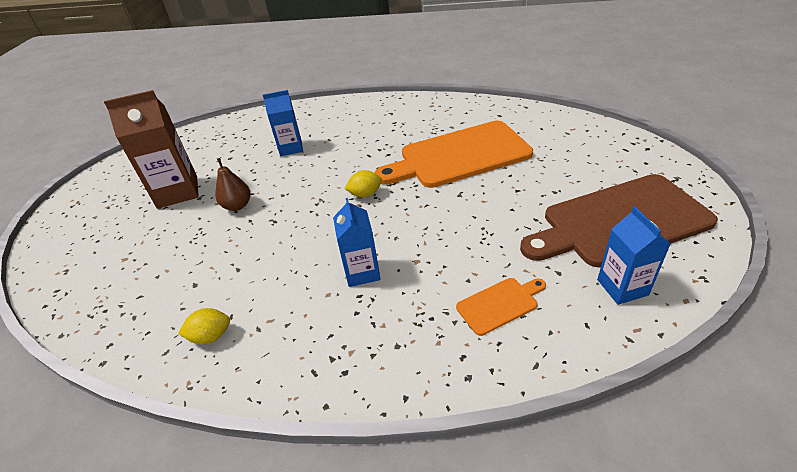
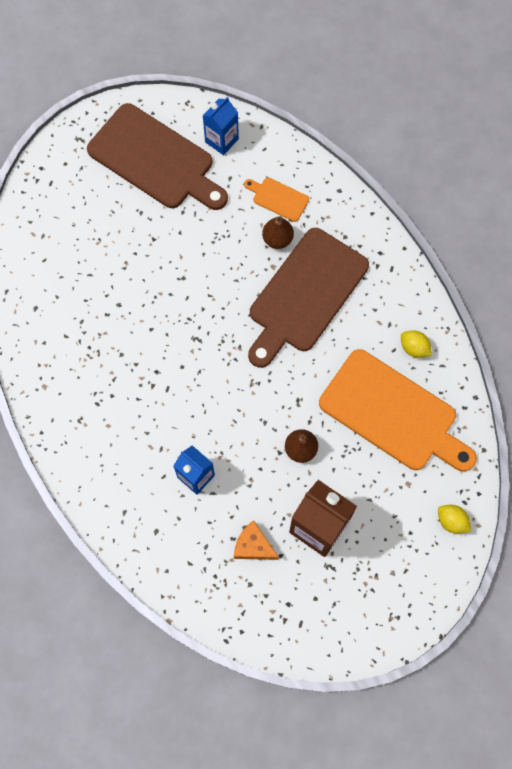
camera: 130 degrees left, 30 degrees up
blue carton [333,198,381,287] -> brown cutting board [248,228,369,368]
yellow lemon [345,170,382,197] -> yellow lemon moved to [438,505,471,534]
orange cutting board [375,121,533,188] -> orange cutting board moved to [319,349,477,472]
none -> orange cheese [234,520,279,560]
none -> brown pear [262,216,294,249]

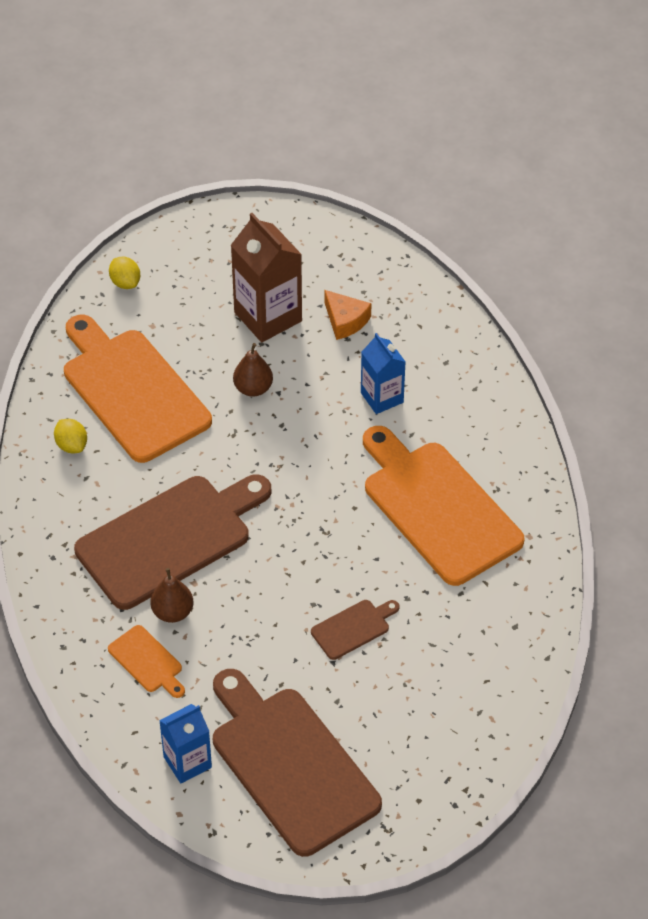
camera: 160 degrees left, 20 degrees down
none -> brown cutting board [311,600,399,660]
none -> orange cutting board [363,426,525,586]

